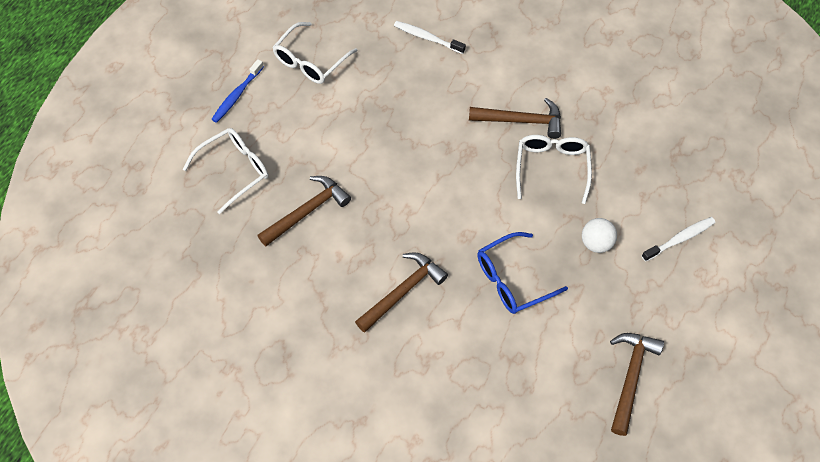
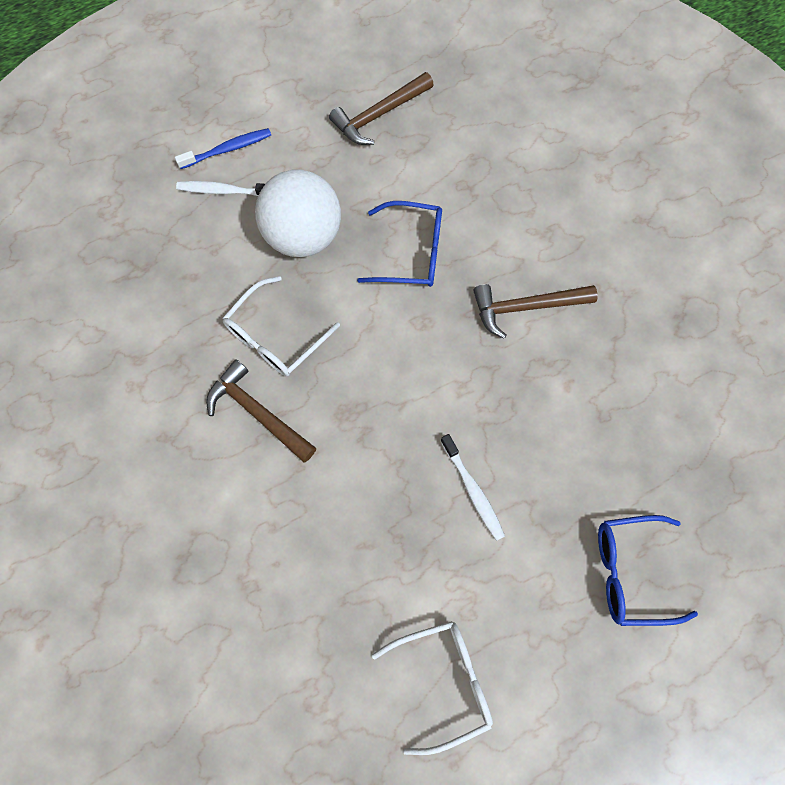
camera: 145 degrees left, 10 degrees up
white glasses [183,128,269,214] -> blue glasses [598,515,698,626]
blue toothbrush [211,59,264,123] -> blue toothbrush moved to [175,128,271,169]
brown hammer [257,176,351,246] -> none
white toothbrush [394,21,466,54] -> white toothbrush moved to [440,434,505,541]
white ball [582,218,617,253] -> white ball [255,169,341,257], size x2.02

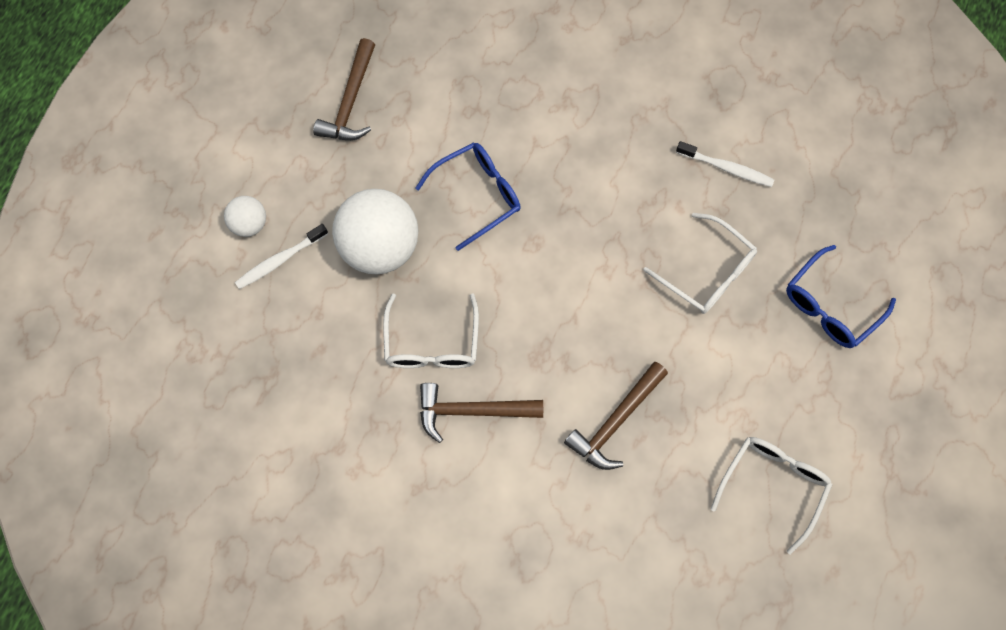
camera: 40 degrees left, 0 degrees up
blue toothbrush [175,128,271,169] -> white ball [224,196,266,237]
white toothbrush [440,434,505,541] -> white toothbrush moved to [676,141,774,187]
brown hammer [473,284,598,339] -> brown hammer moved to [564,362,668,470]
none -> white glasses [643,213,757,314]

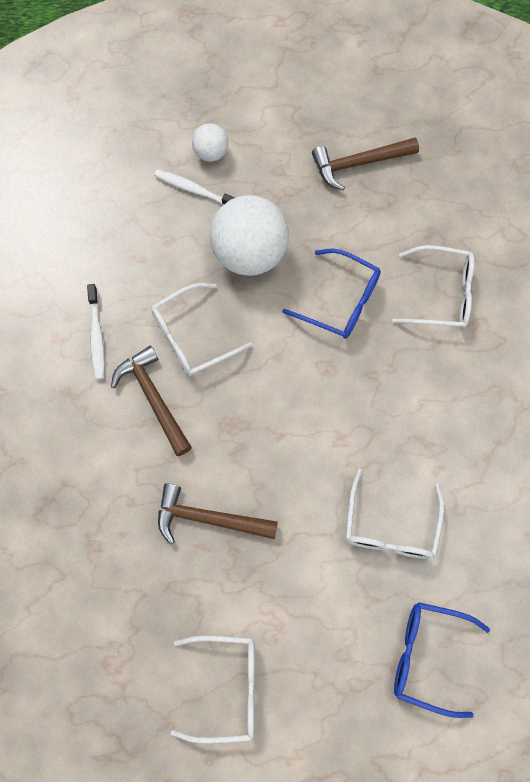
camera: 60 degrees right, 0 degrees up
white toothbrush [676,141,774,187] -> white toothbrush moved to [87,284,105,380]
none -> white glasses [392,245,475,328]

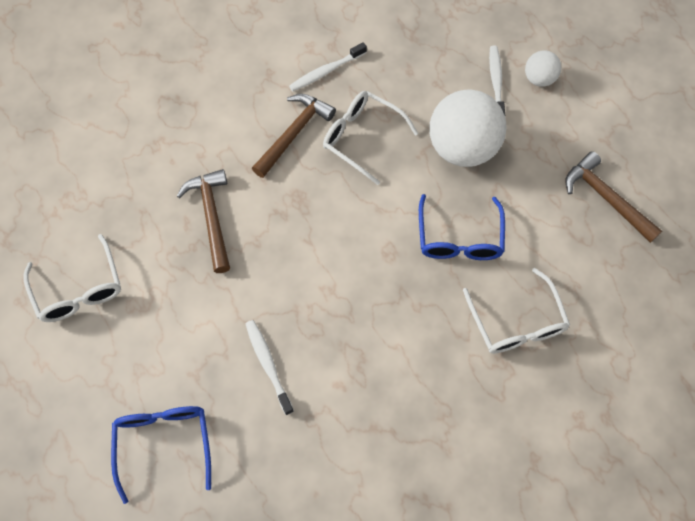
camera: 65 degrees right, 5 degrees down
white glasses [345,469,444,559] -> white toothbrush [246,320,294,415]

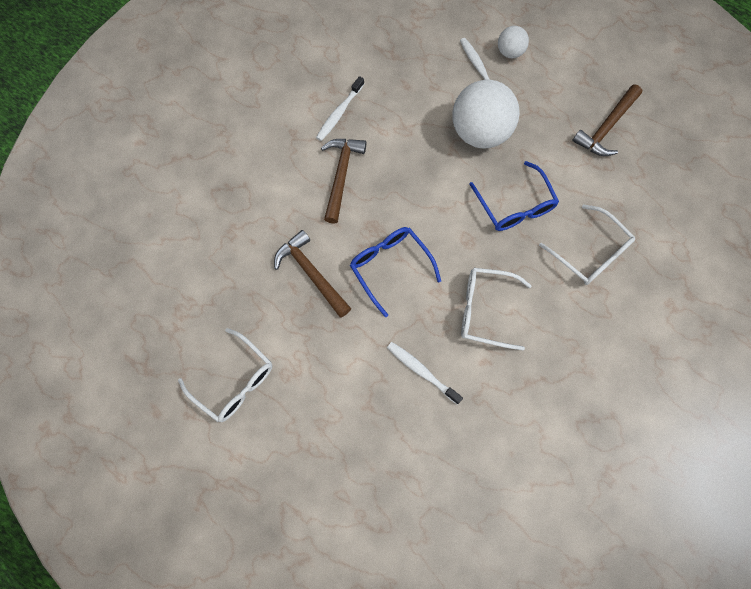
camera: 25 degrees left, 5 degrees up
blue glasses [111,406,211,504] -> blue glasses moved to [350,227,441,317]
white glasses [323,91,419,185] -> white glasses moved to [461,268,532,350]
brown hammer [565,151,662,243] -> brown hammer turned 75 degrees counterclockwise [572,84,642,156]

